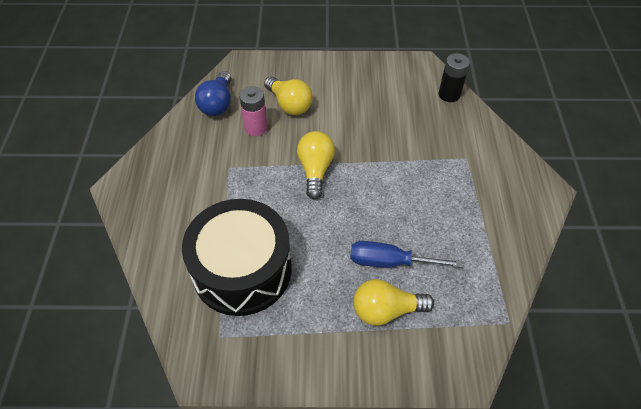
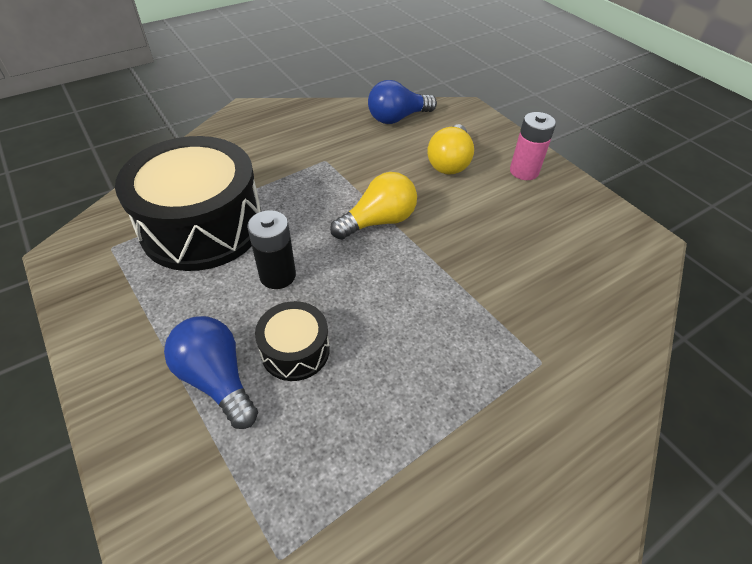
camera: 55 degrees right, 5 degrees down
pink battery [239,86,268,136] -> pink battery moved to [510,112,556,180]
blue screwdriver [350,241,462,268] -> black drum [255,301,330,381]
yellow light bulb [353,279,434,326] -> blue light bulb [164,316,258,429]
black battery [439,53,470,102] -> black battery moved to [247,210,296,289]

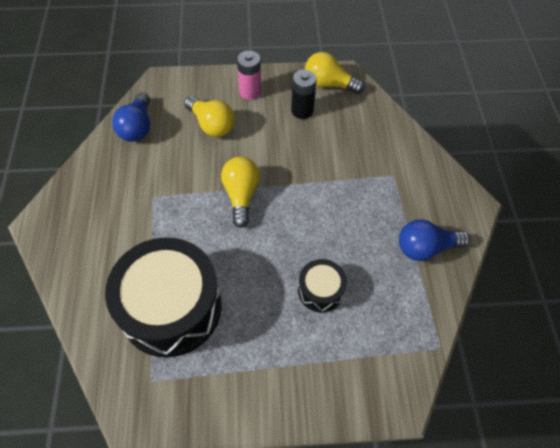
camera: 60 degrees left, 10 degrees up
blue light bulb [164,316,258,429] -> blue light bulb moved to [399,220,470,261]
black battery [247,210,296,289] -> black battery moved to [291,70,317,119]
none -> yellow light bulb [305,52,364,94]

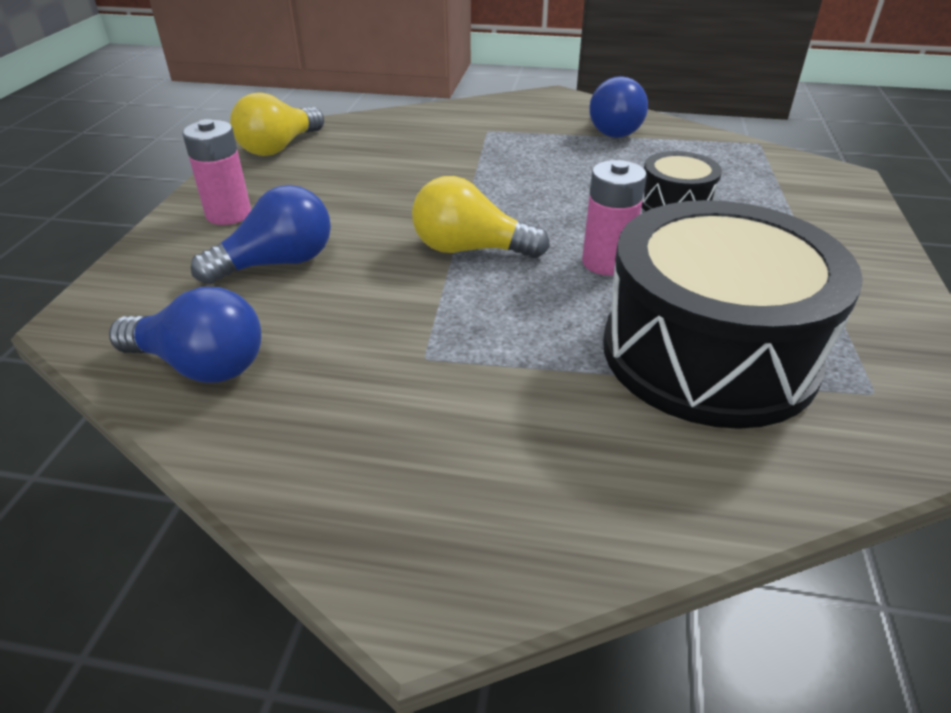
camera: 75 degrees left, 20 degrees down
yellow light bulb [184,96,235,137] -> blue light bulb [191,185,331,284]
black battery [291,70,317,119] -> none
none -> pink battery [582,160,647,276]

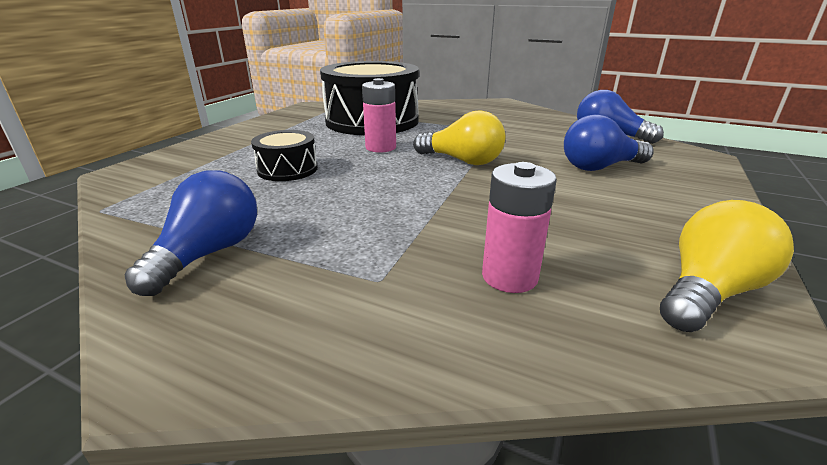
camera: 165 degrees left, 10 degrees down
pink battery [182,119,251,225] -> pink battery moved to [482,162,557,293]

